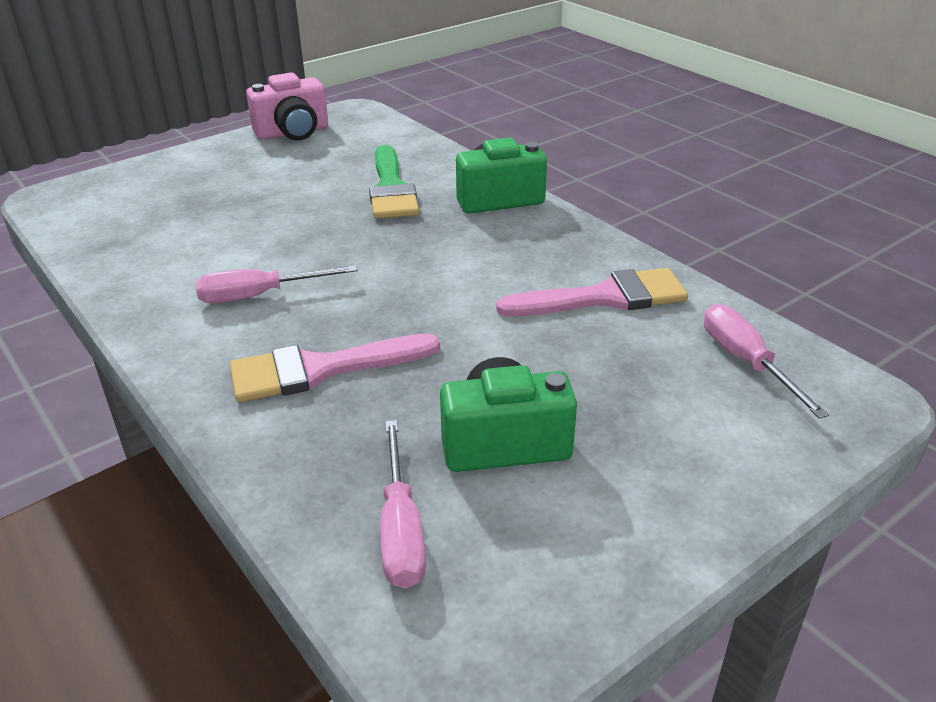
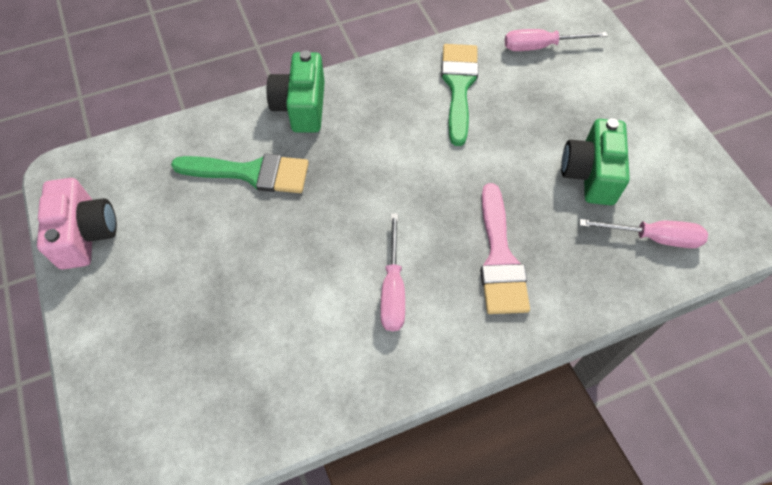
camera: 75 degrees left, 25 degrees up
pink brush [496,268,688,316] -> green brush [441,44,478,146]

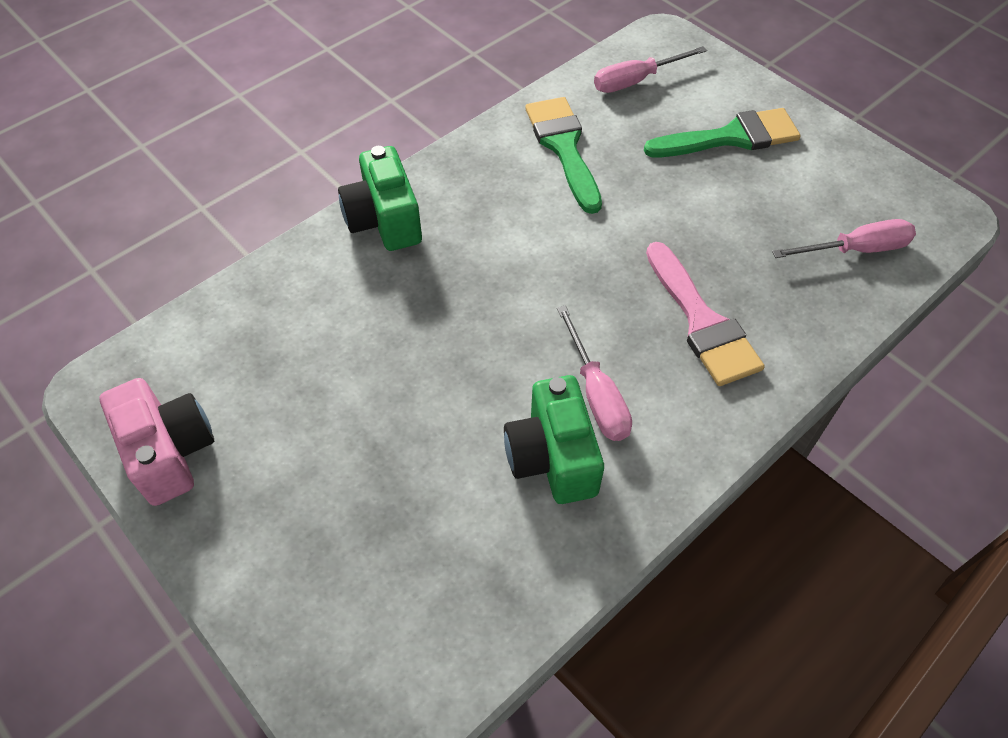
camera: 20 degrees left, 5 degrees down
green brush [171,153,309,193] -> green brush moved to [644,108,801,157]
green camera [561,118,630,205] -> green camera moved to [504,375,604,504]

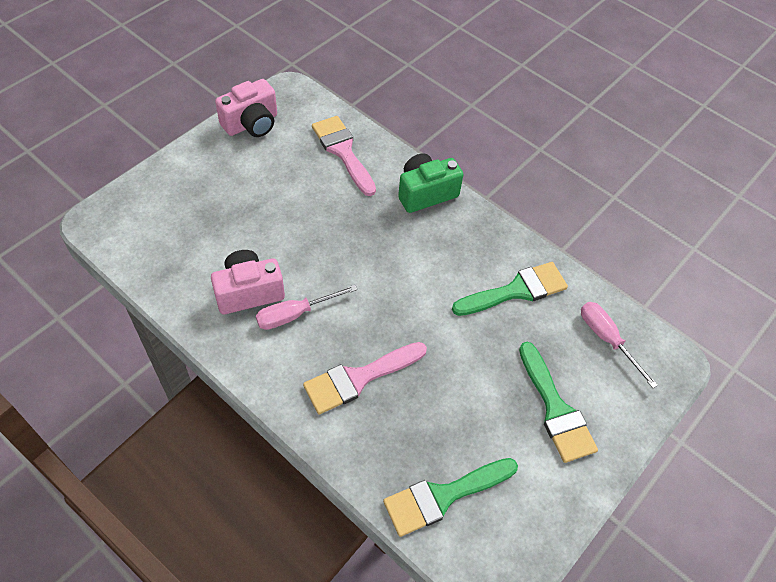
camera: 80 degrees right, 0 degrees up
green camera [504,375,604,504] -> pink camera [211,250,285,314]
pink screwdriver [772,219,916,258] -> green brush [383,458,518,537]
none -> pink brush [312,116,376,196]

